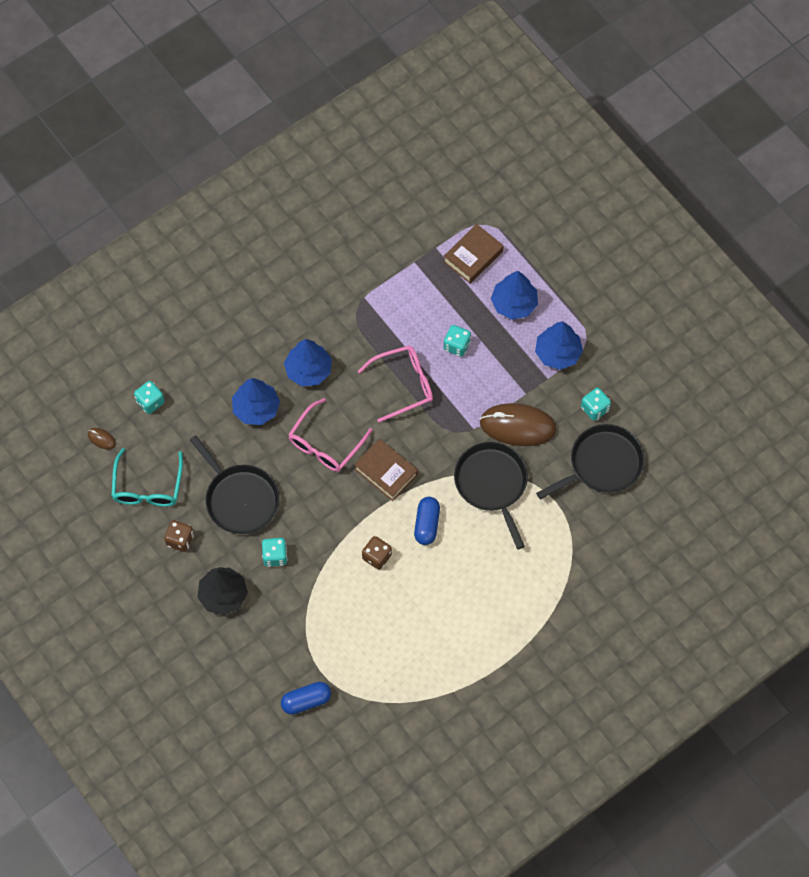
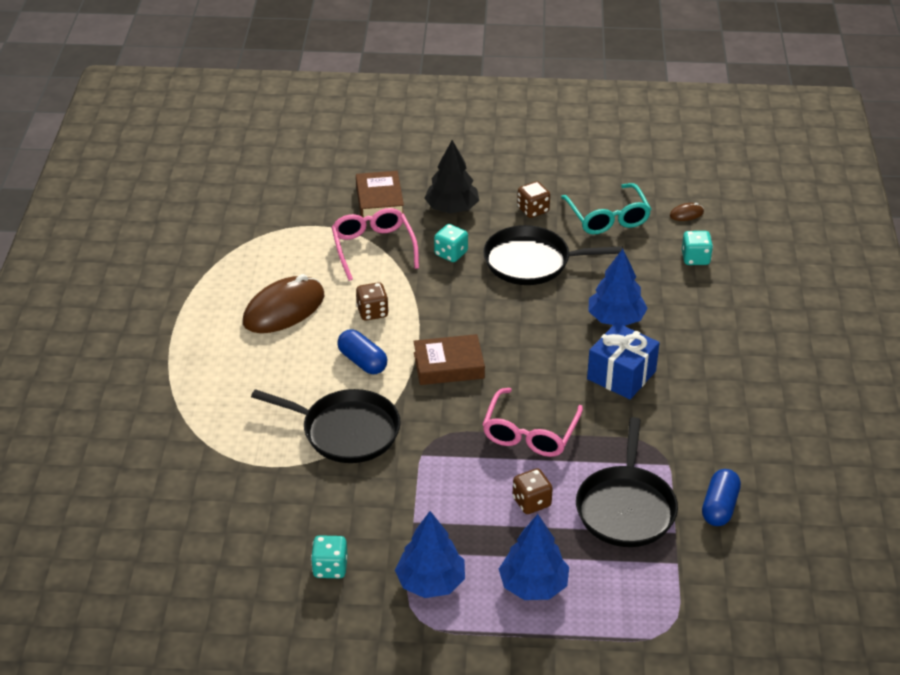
camera: 130 degrees right, 25 degrees down
turquoise glasses [111,448,183,507] -> turquoise glasses turned 150 degrees counterclockwise [561,183,651,234]
blue capsule [281,682,331,715] -> blue capsule moved to [702,469,741,526]
blue tree [284,339,332,386] -> blue gift [587,322,660,399]
pink glasses [288,398,373,472] -> pink glasses moved to [332,208,419,281]
brown book [443,224,504,284] -> brown book moved to [356,171,404,218]
turquoise dice [444,325,471,357] -> brown dice [513,468,553,514]
brown mouse [480,403,557,446] -> brown mouse moved to [243,274,324,333]
black pan [536,424,644,500] -> black pan moved to [576,417,678,547]

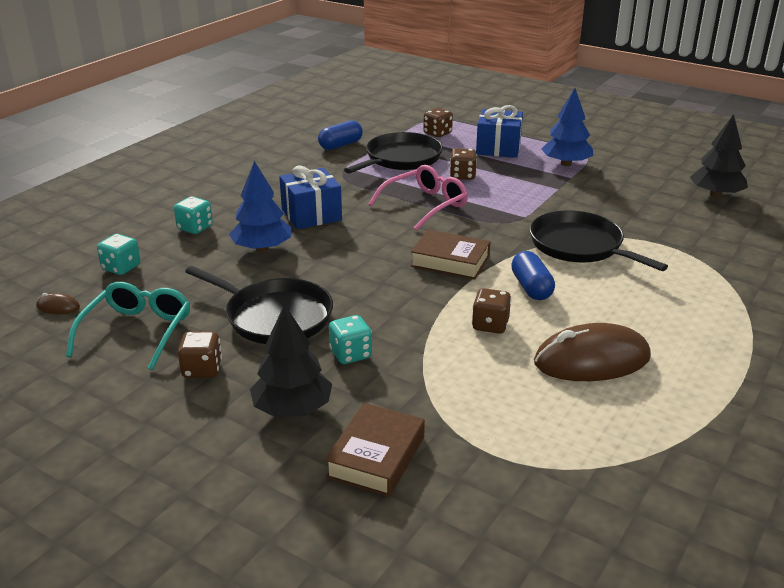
camera: 150 degrees left, 10 degrees down
turquoise dice [311,535,348,578] -> turquoise dice moved to [174,196,213,234]
pink glasses [332,208,419,281] -> none
blue tree [499,514,569,600] -> blue gift [476,105,523,158]
none -> brown dice [423,108,453,137]
none -> black tree [690,114,748,197]

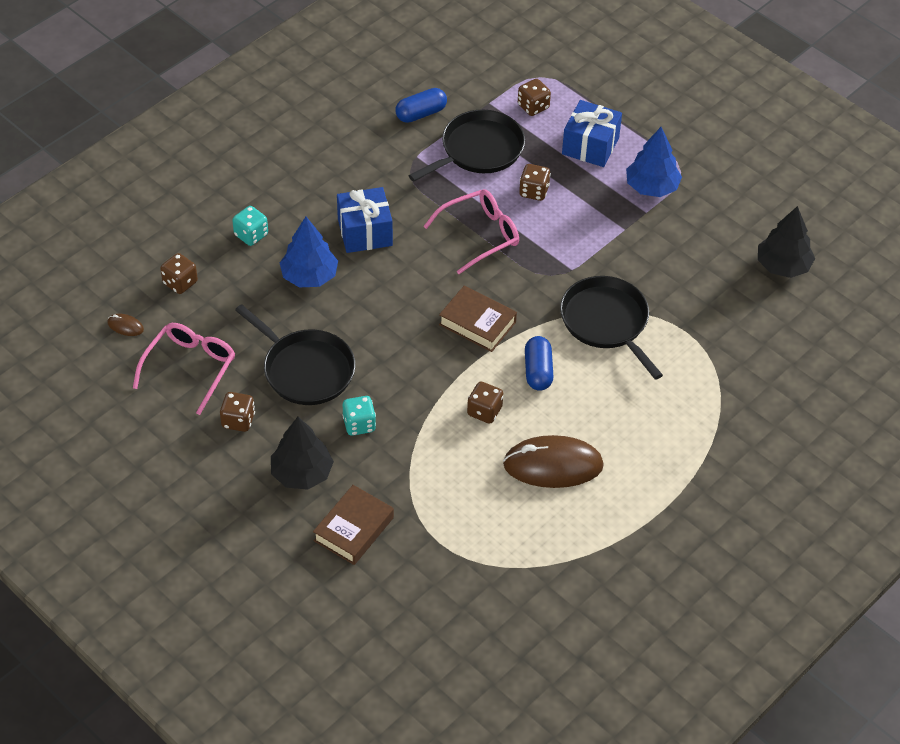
camera: 10 degrees right, 20 degrees up
turquoise glasses [66,282,190,370] -> pink glasses [133,323,235,415]
turquoise dice [97,234,140,275] -> brown dice [160,253,198,294]

